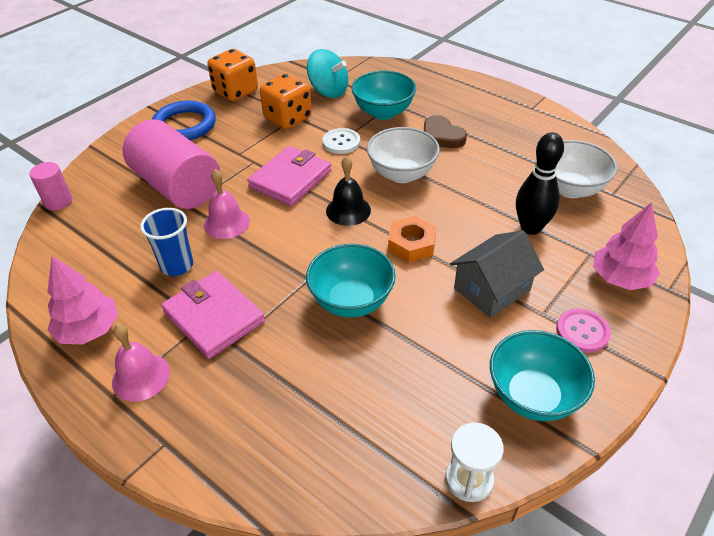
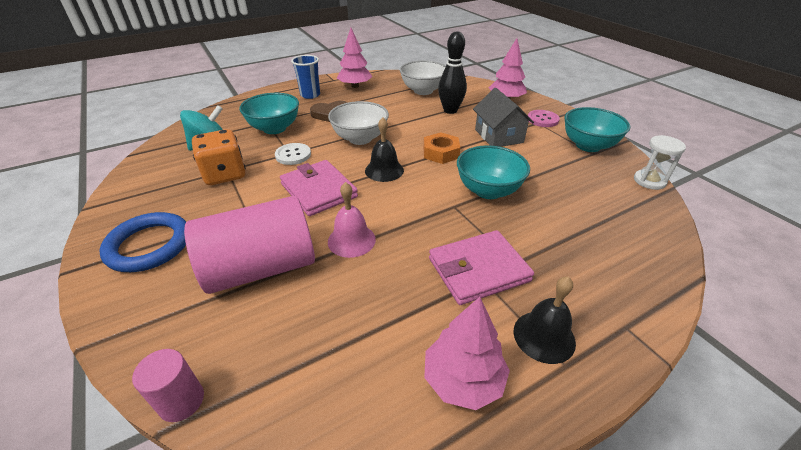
camera: 70 degrees left, 5 degrees down
pink bell [112,324,170,402] -> black bell [514,277,576,364]
blue cup [140,208,193,276] -> blue cup moved to [291,55,320,99]
orange dice [207,49,258,101] -> none
none -> pink tree [337,28,372,88]

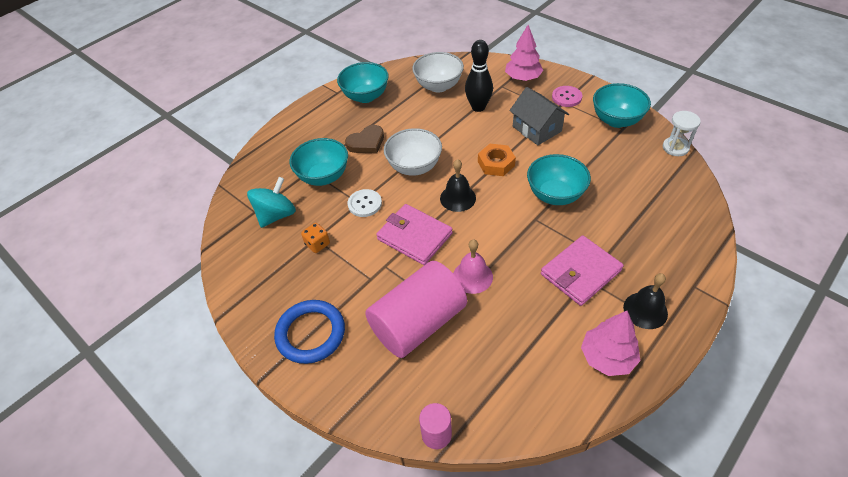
camera: 15 degrees left, 10 degrees up
orange dice [192,129,246,185] -> orange dice [301,223,330,253], size x0.54
blue cup [291,55,320,99] -> none
pink tree [337,28,372,88] -> turquoise bowl [337,62,389,103]

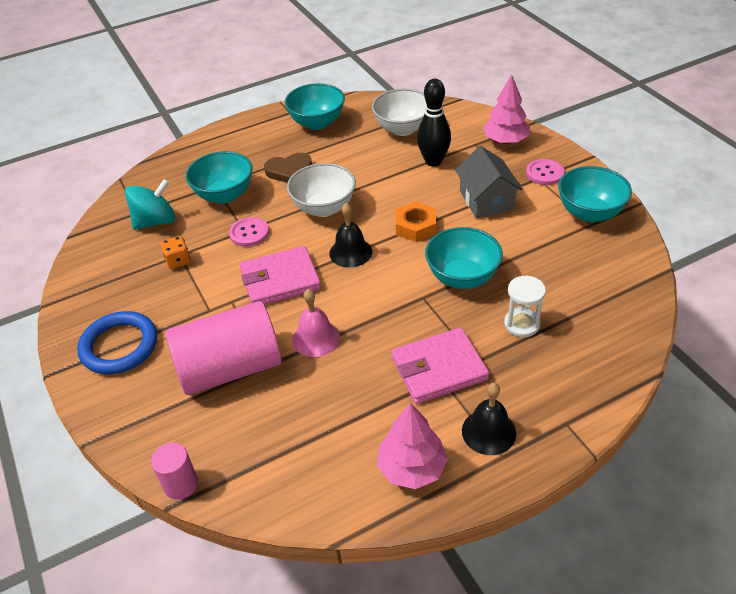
camera: 20 degrees right, 5 degrees down
white button [348,189,382,217] -> pink button [229,217,269,247]
pink wallet [376,204,453,265] -> pink wallet turned 75 degrees counterclockwise [240,246,321,305]
white hourglass [663,111,701,156] -> white hourglass moved to [504,275,546,337]

